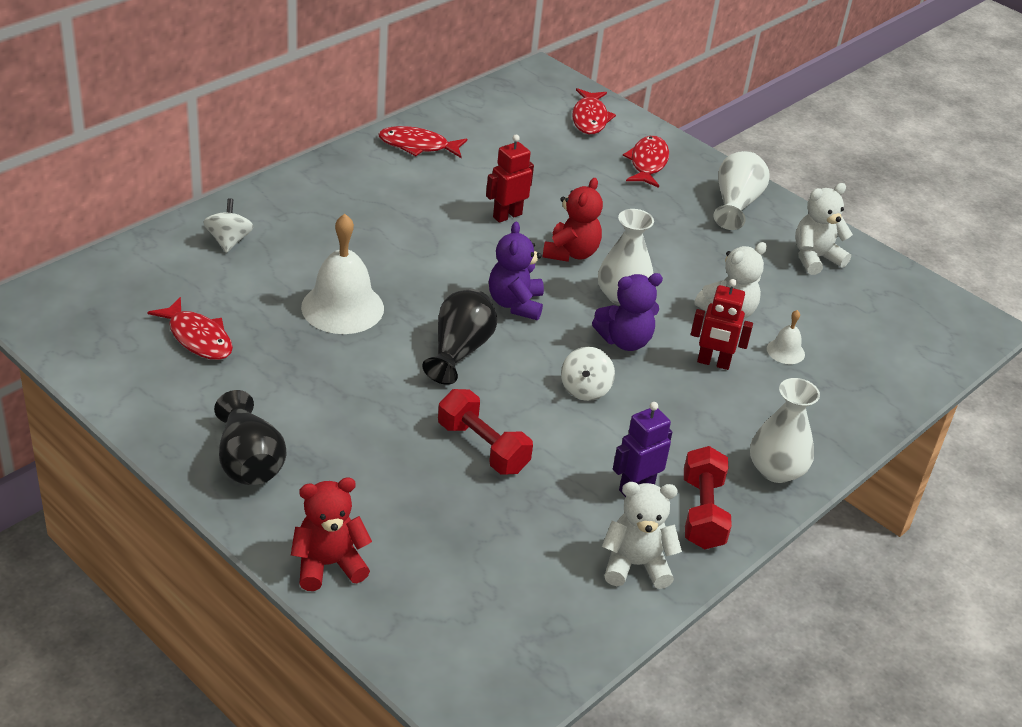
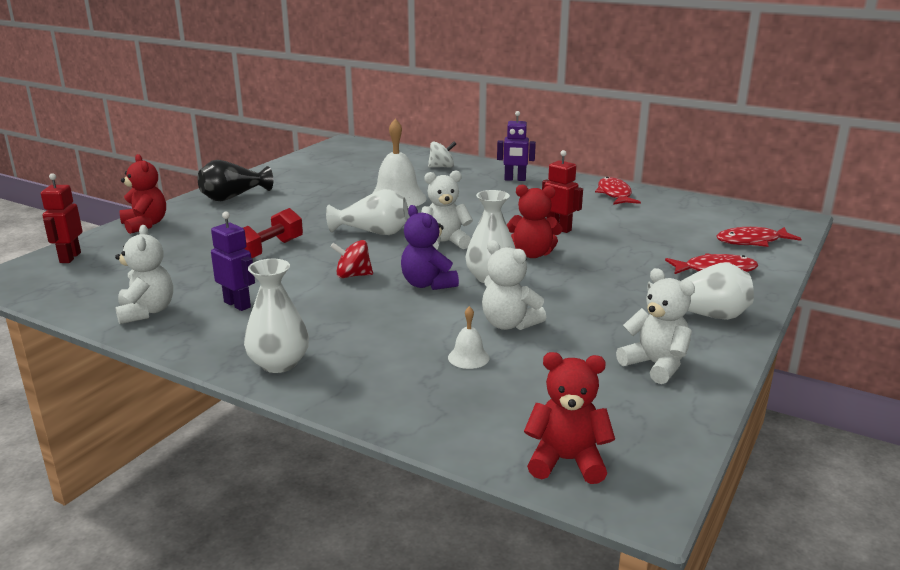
camera: 80 degrees right, 15 degrees down
red fish [147,297,233,360] -> none
black vase [422,289,497,385] -> white vase [326,189,408,235]
purple teddy bear [489,221,544,320] -> white teddy bear [421,170,473,250]
white spinning top [561,347,615,401] -> red spinning top [330,240,373,278]
red dumbbell [684,446,732,549] -> none
red robot [691,279,753,370] -> red robot moved to [41,173,82,263]
none -> purple robot [497,111,536,181]
none -> red teddy bear [524,352,615,484]

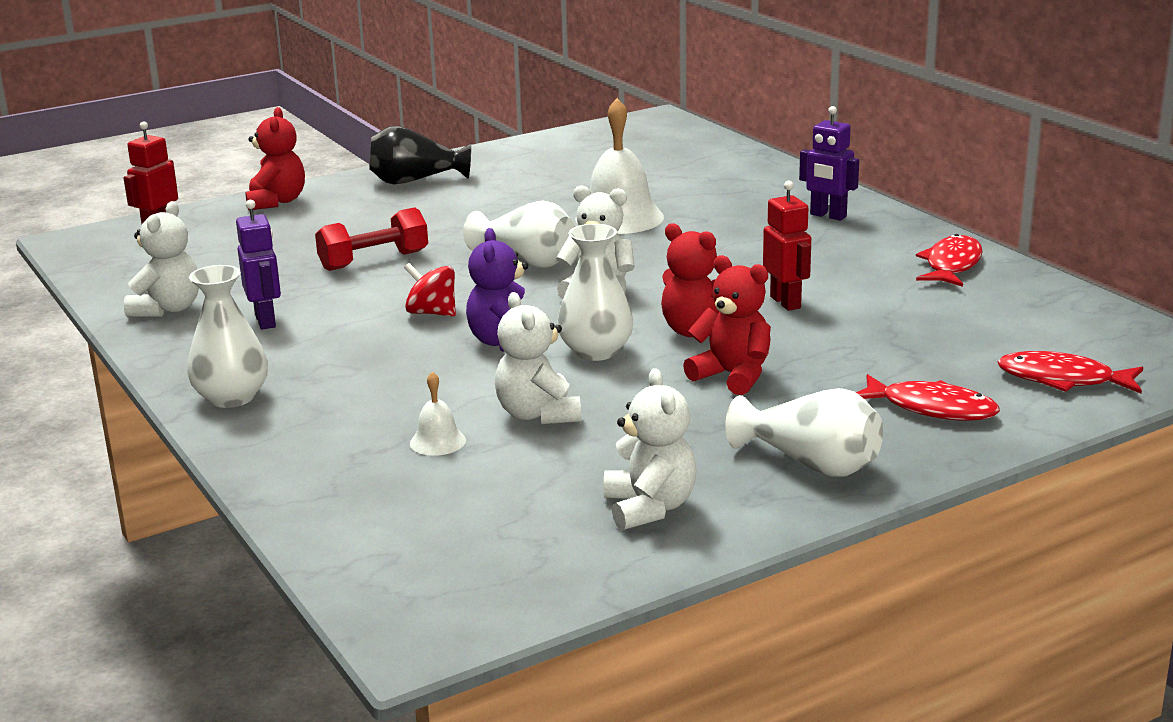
camera: 30 degrees right, 0 degrees up
white spinning top [428,141,456,168] -> none
red teddy bear [524,352,615,484] -> red teddy bear moved to [683,255,771,395]

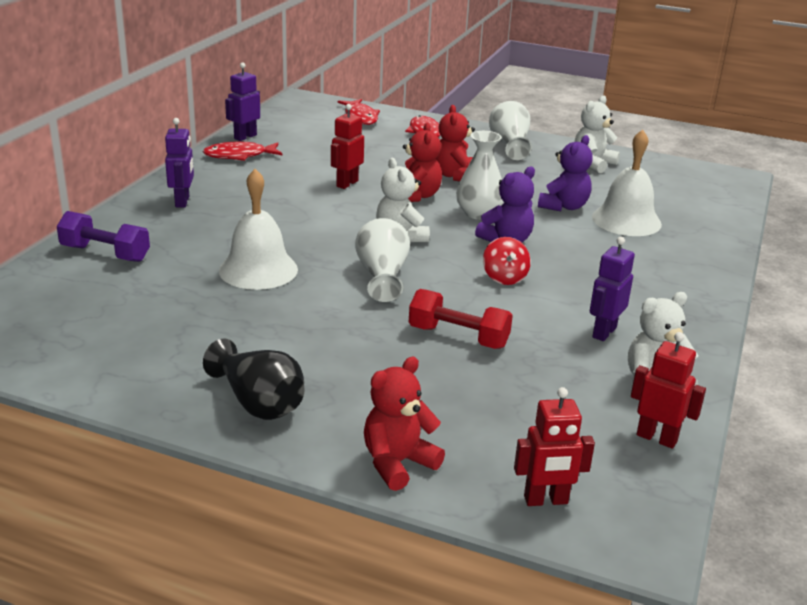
camera: 130 degrees left, 5 degrees up
white vase [187,265,268,408] -> none
white bell [410,371,466,456] -> white bell [592,130,662,236], size x2.12
white teddy bear [495,292,581,425] -> purple teddy bear [538,135,593,211]
none -> purple dumbbell [57,211,150,262]
none -> purple robot [225,62,260,141]
none -> red robot [631,332,706,449]

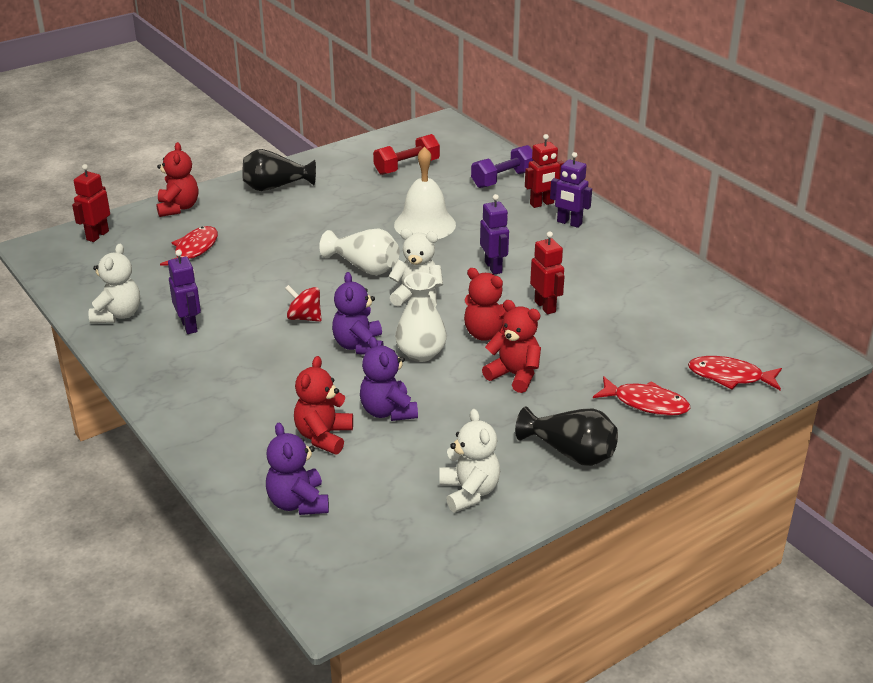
camera: 125 degrees right, 5 degrees up
red fish [203,141,283,161] -> red fish moved to [160,226,218,266]
purple robot [225,62,260,141] -> purple robot moved to [480,194,509,275]
red dumbbell [409,289,513,349] -> red dumbbell moved to [373,134,440,175]
white vase [489,101,532,160] -> black vase [515,406,618,466]
white bell [592,130,662,236] -> red teddy bear [294,356,353,454]
red robot [631,332,706,449] -> red robot moved to [525,134,564,208]
none -> purple teddy bear [266,423,329,515]

